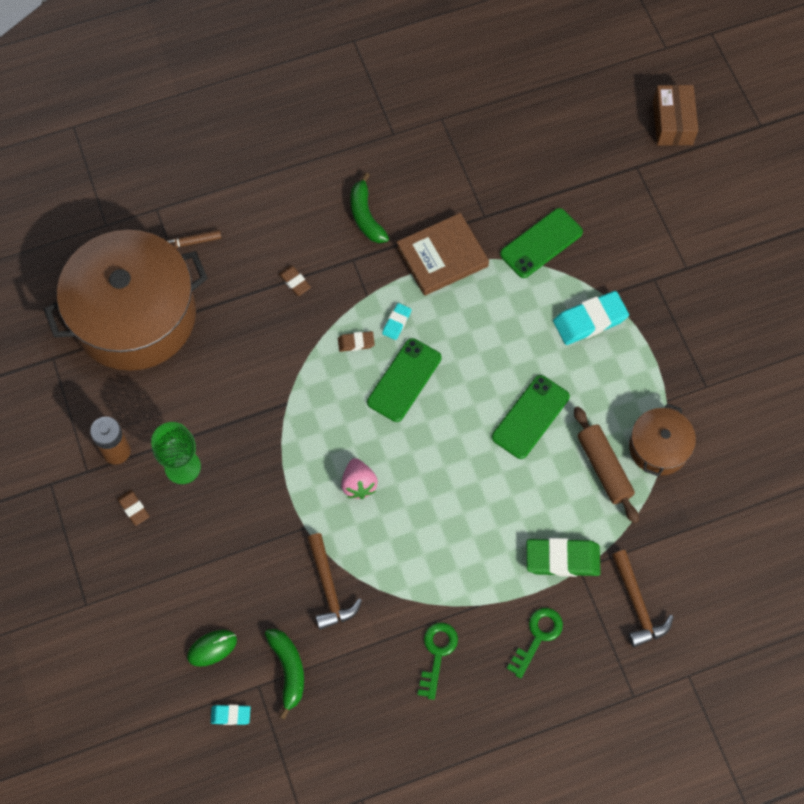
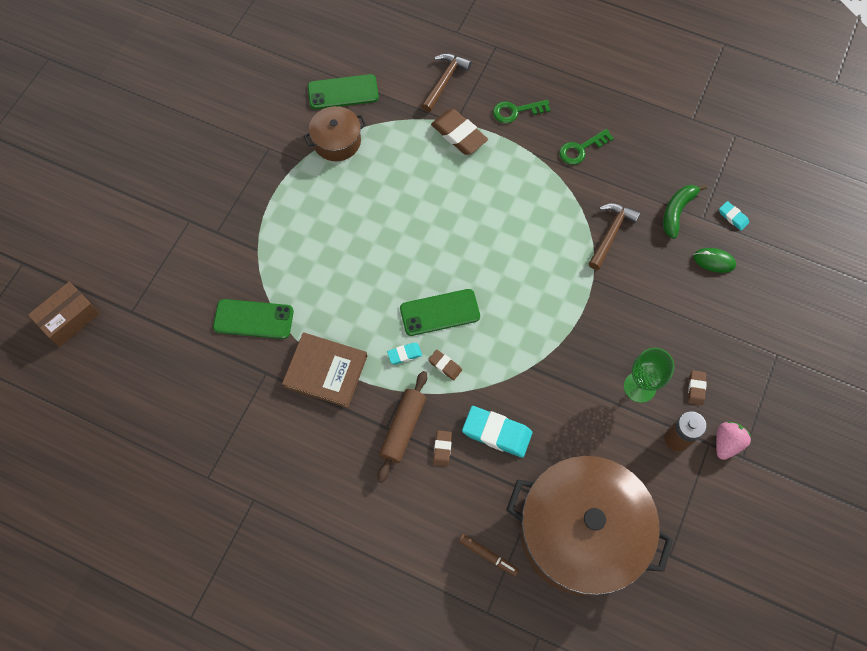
camera: 135 degrees left, 0 degrees up
pink strawberry [341,458,378,499] -> pink strawberry moved to [716,422,751,460]
green banana [350,173,389,243] -> none
green phone [492,375,570,459] -> green phone moved to [308,74,379,109]
green eraser [527,538,600,577] -> brown eraser [431,109,488,155]
turquoise eraser [553,291,629,345] -> turquoise eraser moved to [462,406,532,458]
brown rolling pin [574,407,639,524] -> brown rolling pin moved to [377,371,427,483]

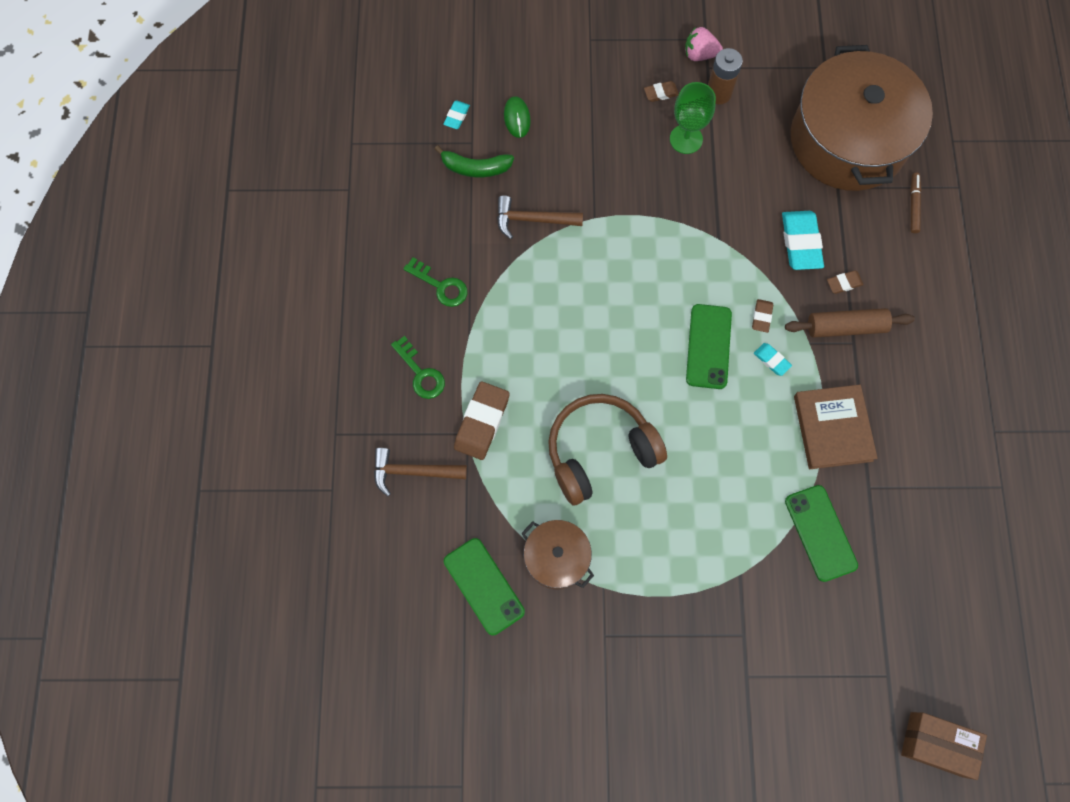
camera: 115 degrees left, 5 degrees up
green phone [400,289,480,336] -> green phone turned 45 degrees clockwise [686,304,732,389]
none -> brown headphones [548,394,667,505]

